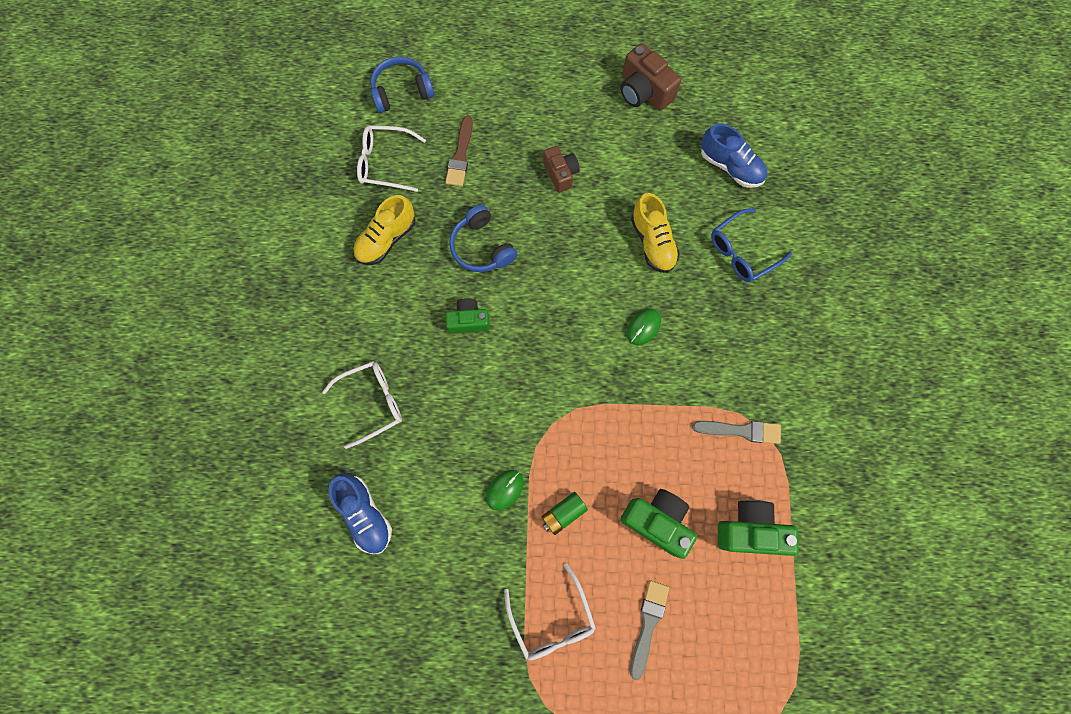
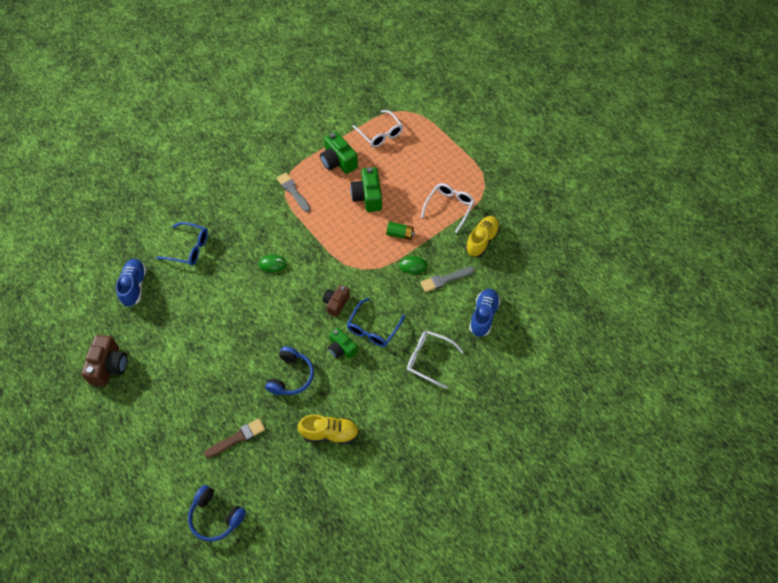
camera: 130 degrees left, 15 degrees down
white glasses [357,125,426,192] -> white glasses moved to [352,110,403,147]
brown camera [543,146,580,193] -> brown camera moved to [323,285,350,317]
grey brush [630,580,669,680] -> grey brush moved to [421,267,475,292]
yellow shoe [631,193,680,273] -> yellow shoe moved to [465,216,500,257]
none -> blue glasses [347,297,405,347]

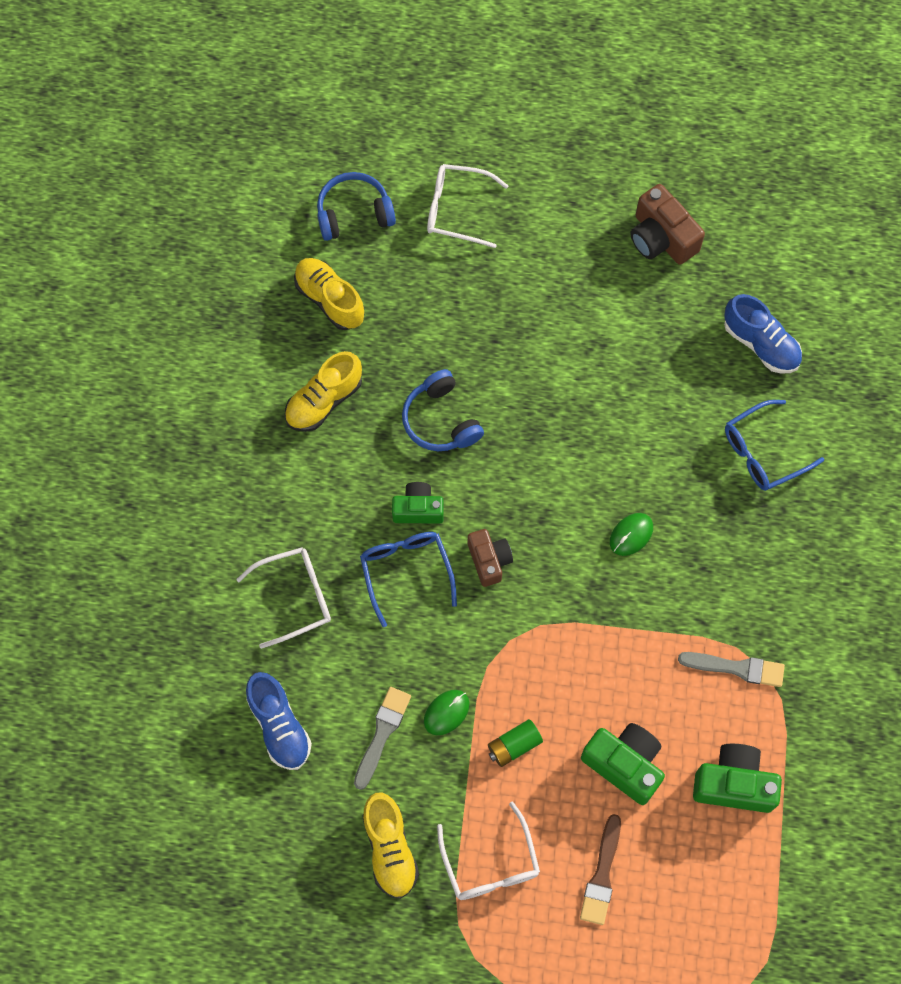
camera: 135 degrees right, 10 degrees up
brown brush [204,418,265,458] -> brown brush moved to [580,814,621,925]
white glasses [352,110,403,147] -> white glasses moved to [427,164,509,248]
none -> yellow shoe [294,258,365,330]

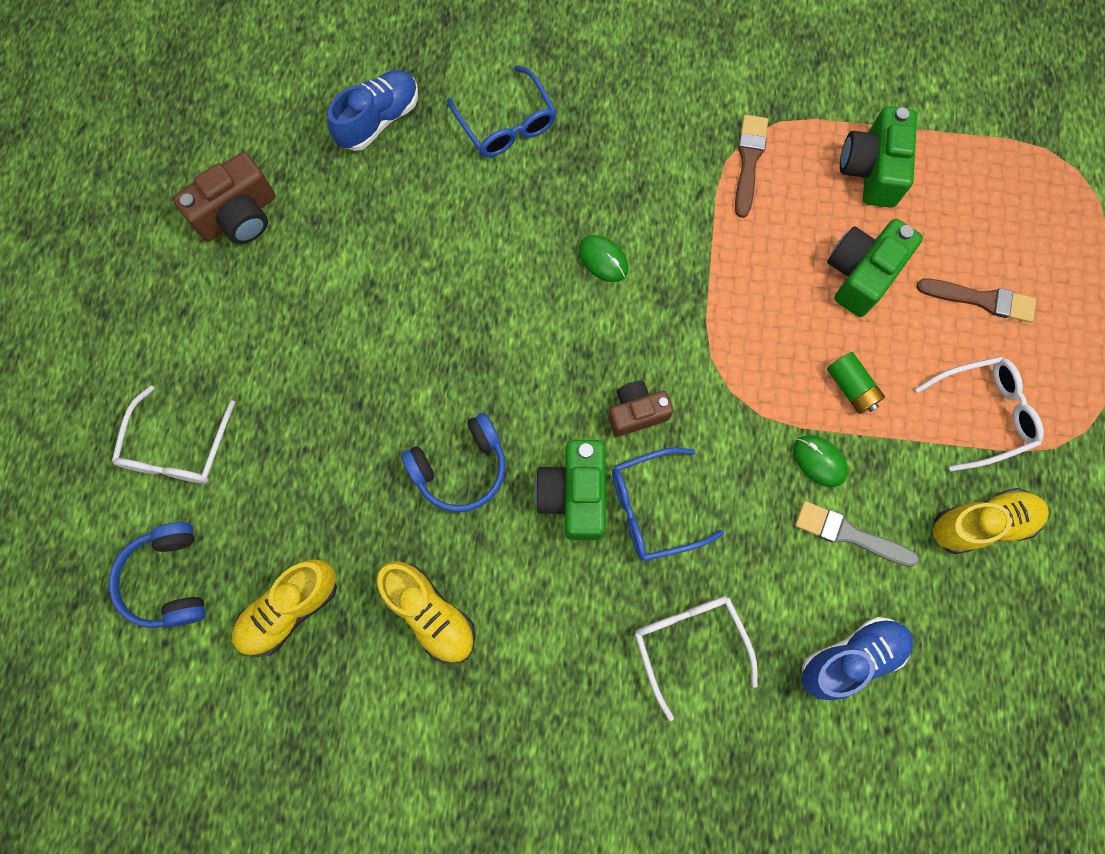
camera: 90 degrees left, 5 degrees up
green camera [392,482,444,524] -> green camera [535,440,606,540], size x1.51
grey brush [678,652,785,687] -> brown brush [735,115,768,218]

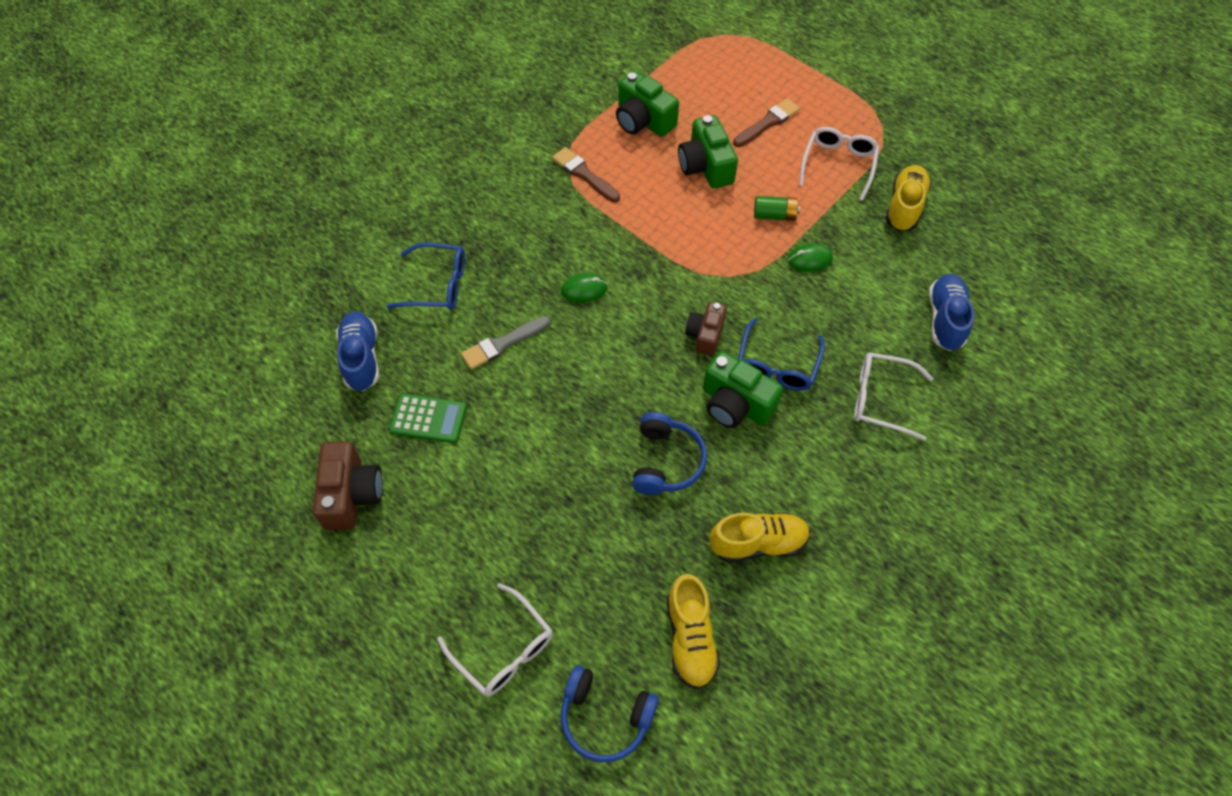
camera: 55 degrees left, 15 degrees down
grey brush [795,501,919,567] -> grey brush moved to [461,316,551,370]
none -> green calculator [389,393,467,443]

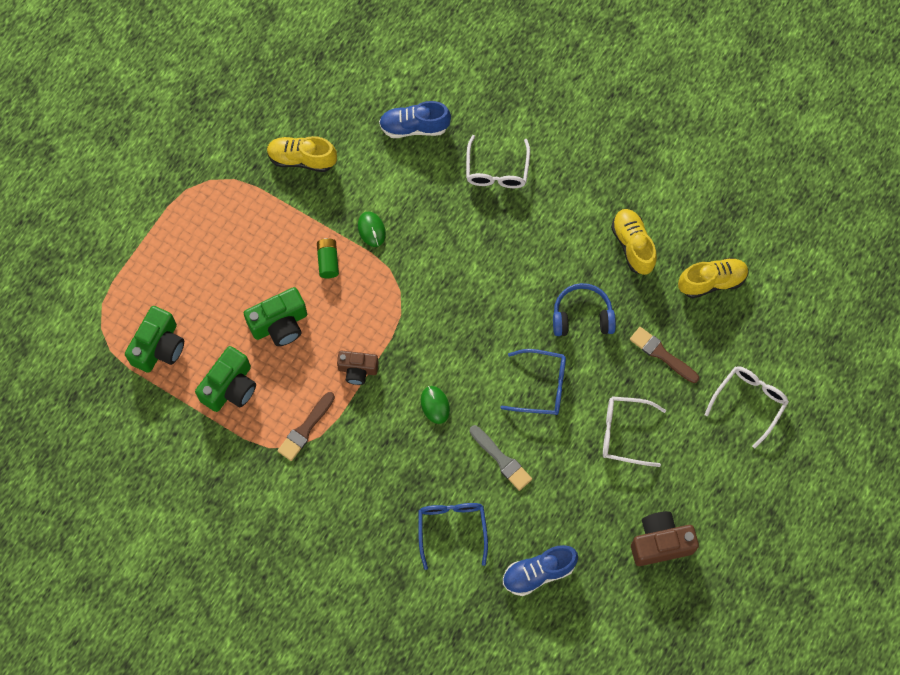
camera: 100 degrees left, 10 degrees up
green calculator [389,393,467,443] -> none
blue headphones [561,665,659,762] -> none
brown camera [685,302,727,356] -> brown camera moved to [337,351,379,385]
green camera [703,351,783,428] -> green camera moved to [125,306,184,373]
brown brush [733,98,800,147] -> brown brush moved to [630,327,699,383]
blue glasses [738,318,825,391] -> blue glasses moved to [500,349,566,415]
white glasses [799,127,880,201] -> white glasses moved to [603,396,666,467]

